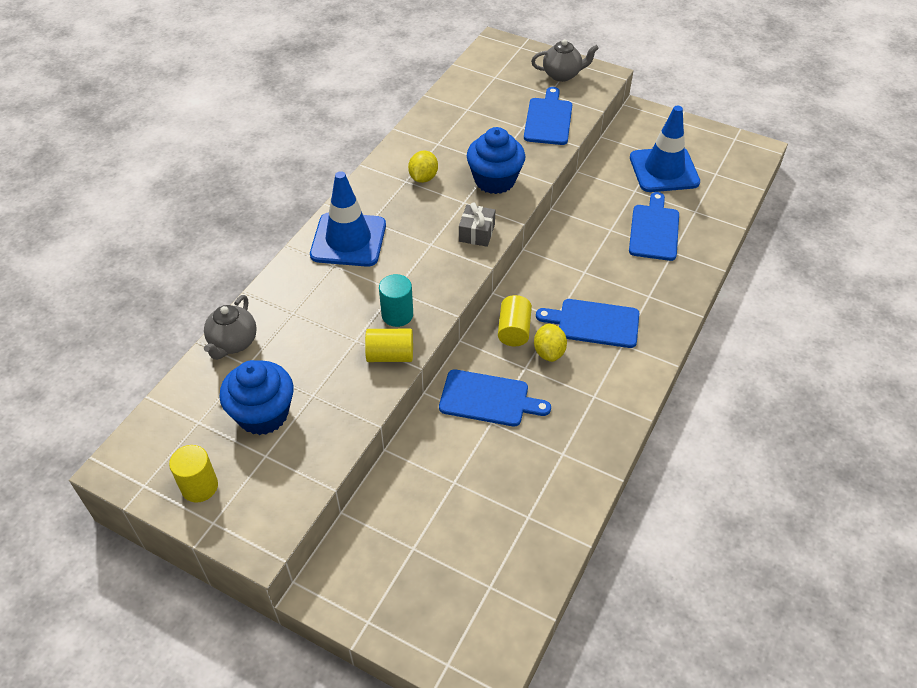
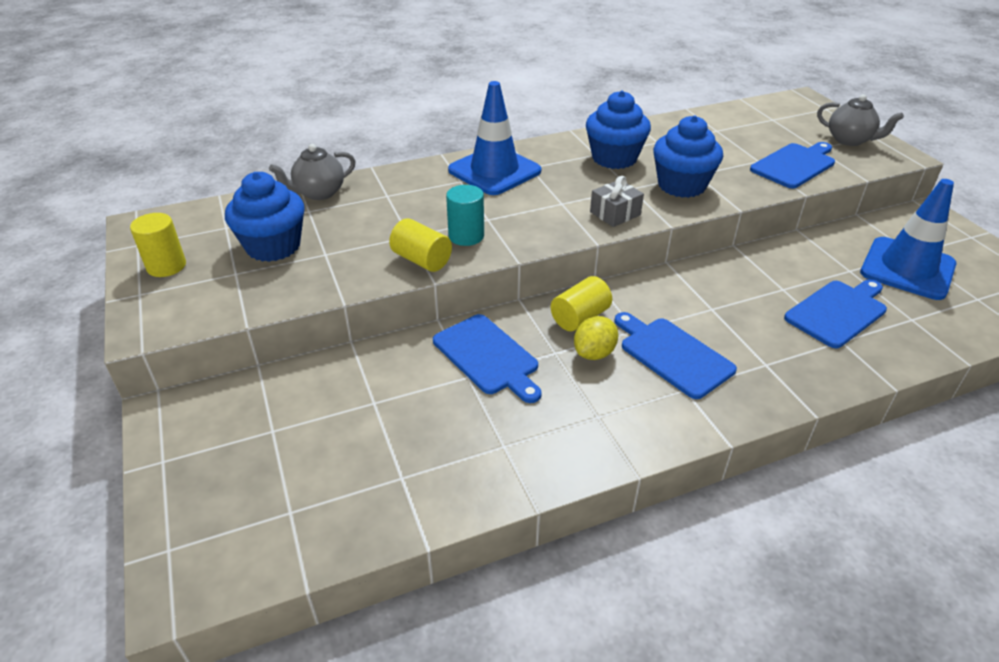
camera: 40 degrees right, 10 degrees down
yellow lemon [408,151,438,183] -> blue cupcake [586,90,651,169]

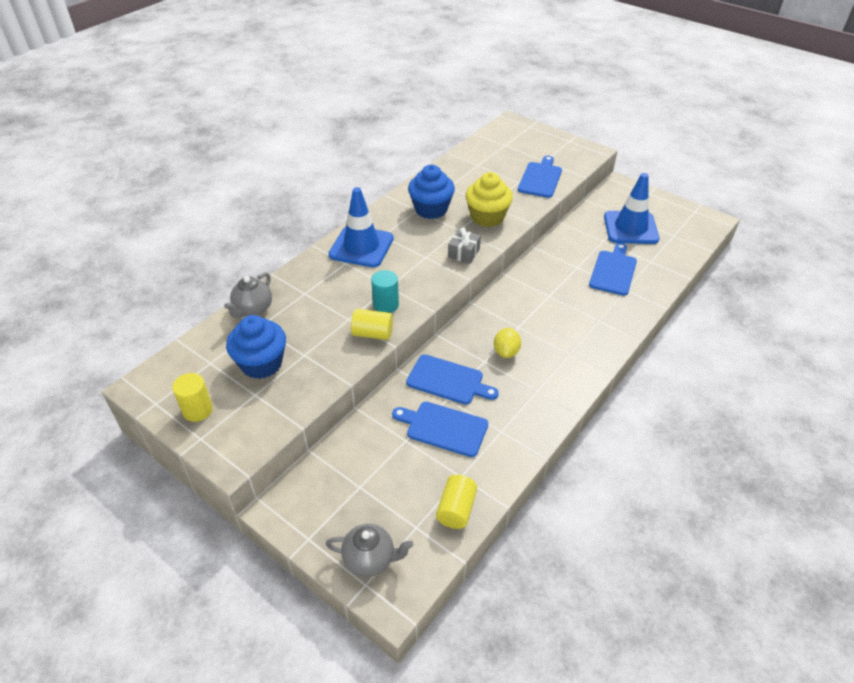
camera: 30 degrees left, 5 degrees up
yellow cylinder [551,276,612,331] -> yellow cylinder moved to [436,475,477,529]
blue cutting board [614,312,737,399] -> blue cutting board moved to [392,402,488,457]
blue cupcake [653,115,723,198] -> yellow cupcake [466,172,513,227]
grey teapot [817,94,904,146] -> grey teapot moved to [326,524,414,577]

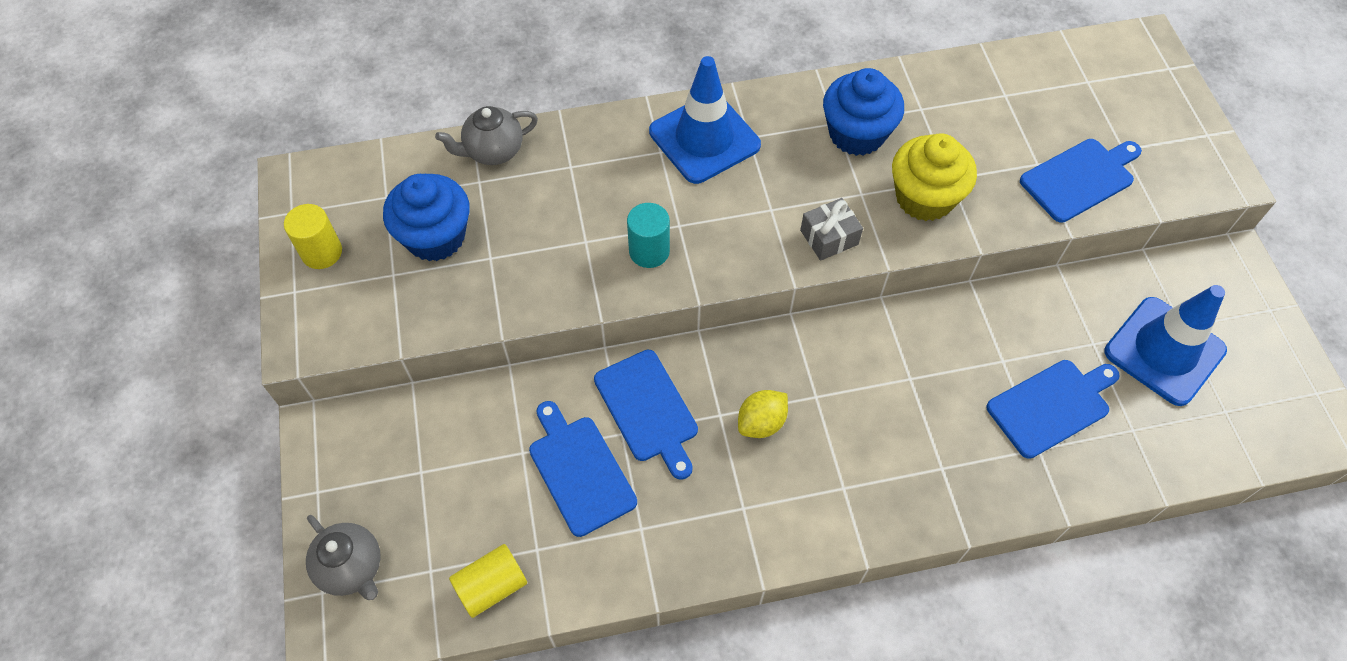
camera: 40 degrees right, 15 degrees up
yellow cylinder [351,309,393,340] -> none

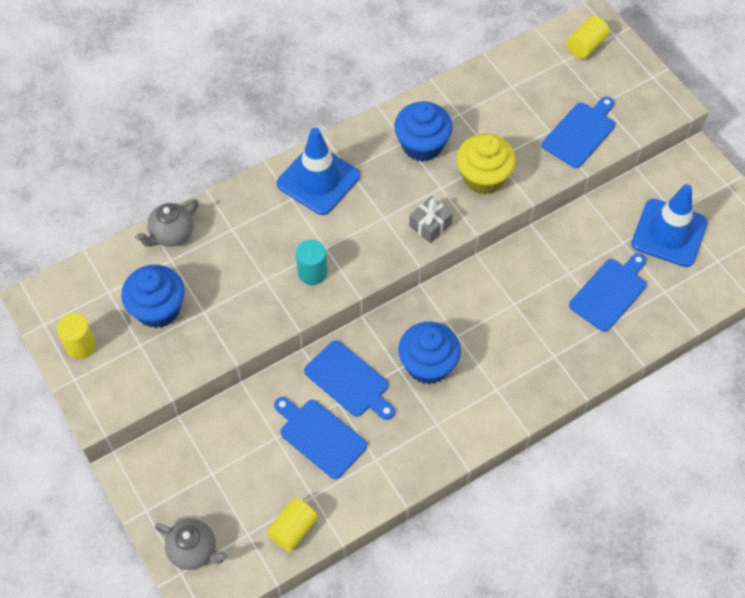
camera: 20 degrees left, 0 degrees up
yellow lemon [738,390,788,438] -> blue cupcake [398,322,461,384]
none -> yellow cylinder [567,16,609,59]

